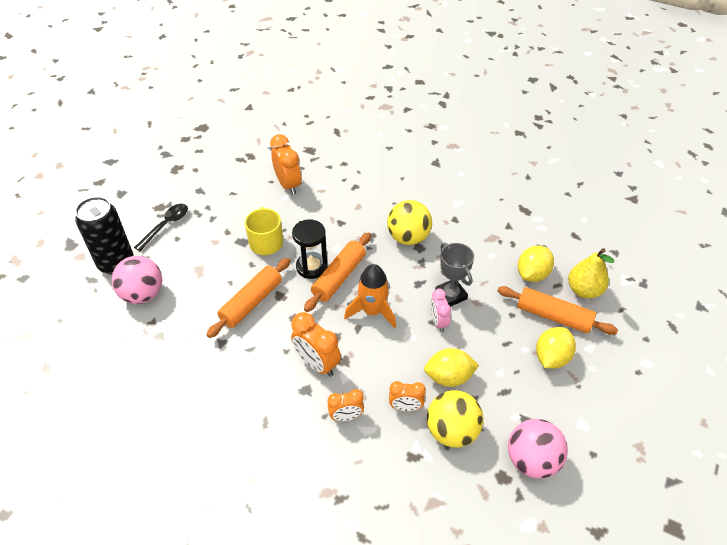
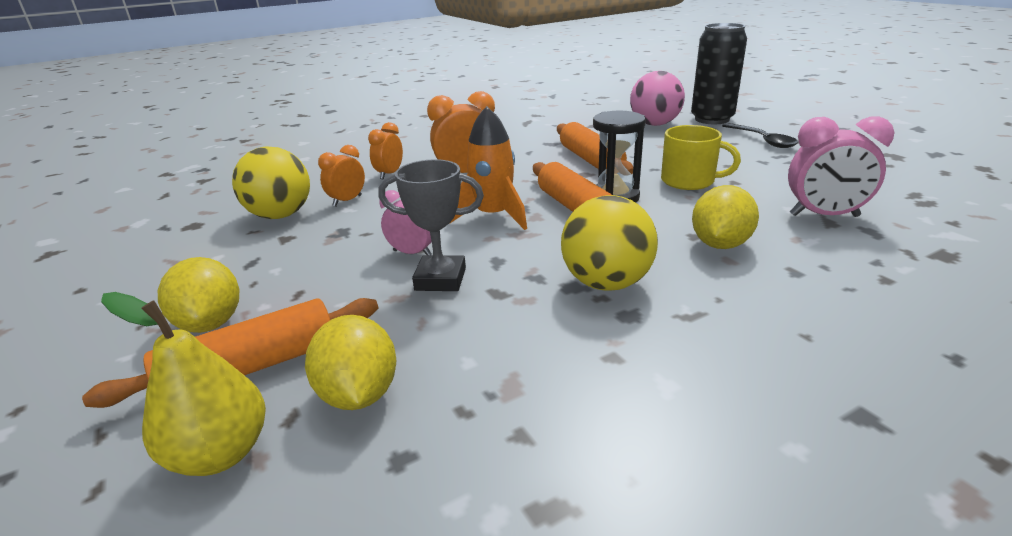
camera: 125 degrees right, 20 degrees down
orange clock [270,134,302,195] -> pink clock [788,116,895,217]
yellow lemon [424,348,479,387] -> yellow lemon moved to [692,185,759,249]
pink ball [508,419,568,479] -> none

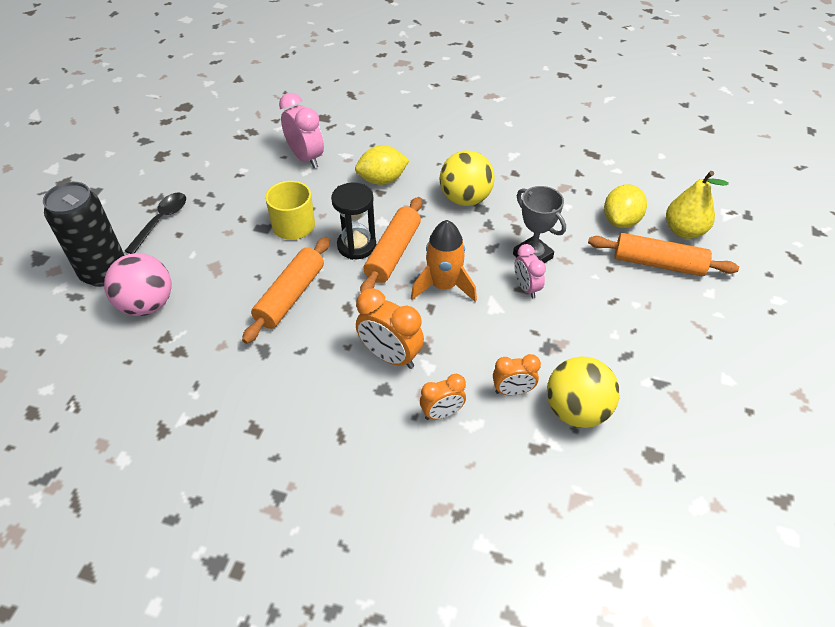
camera: 135 degrees left, 20 degrees up
yellow lemon [158,257,239,333] -> none

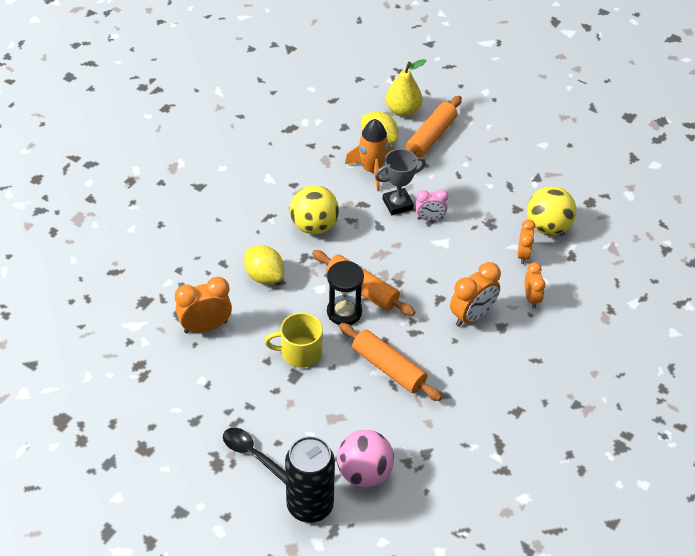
camera: 75 degrees left, 0 degrees up
pink clock [279,93,324,168] -> orange clock [175,277,232,333]
yellow lemon [355,145,410,185] -> yellow lemon turned 45 degrees counterclockwise [244,245,284,284]
orange rocket [411,220,477,302] -> orange rocket moved to [345,119,394,191]

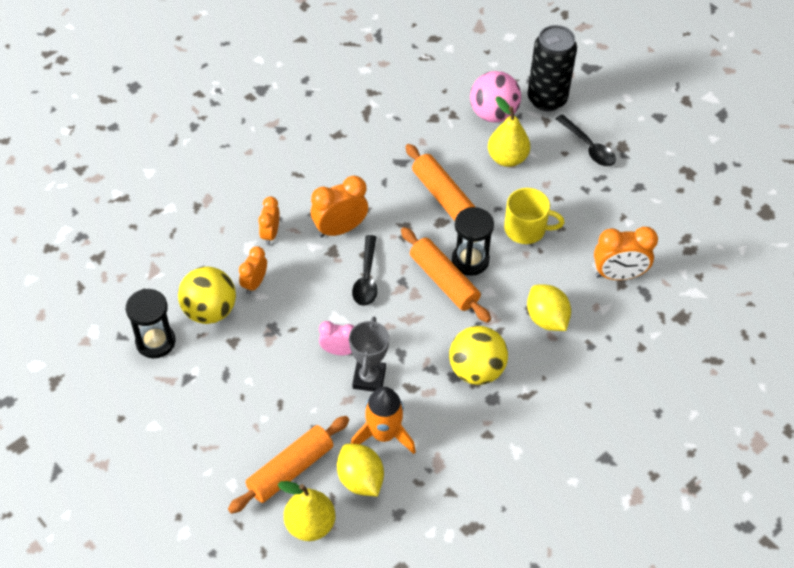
camera: 165 degrees left, 5 degrees up
grey trophy [375,149,426,215] -> grey trophy turned 75 degrees counterclockwise [349,317,389,392]
none -> black hourglass [126,289,175,358]
none -> black spoon [352,235,378,306]
none -> yellow pear [488,96,530,167]

